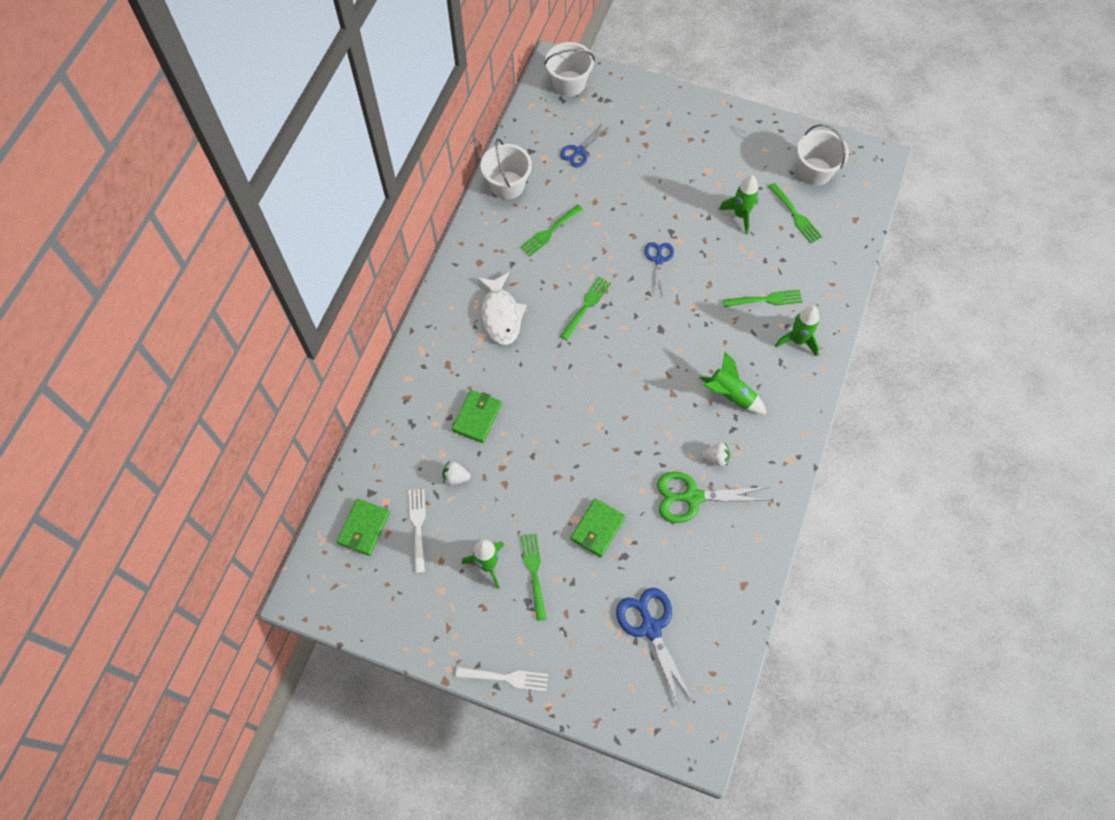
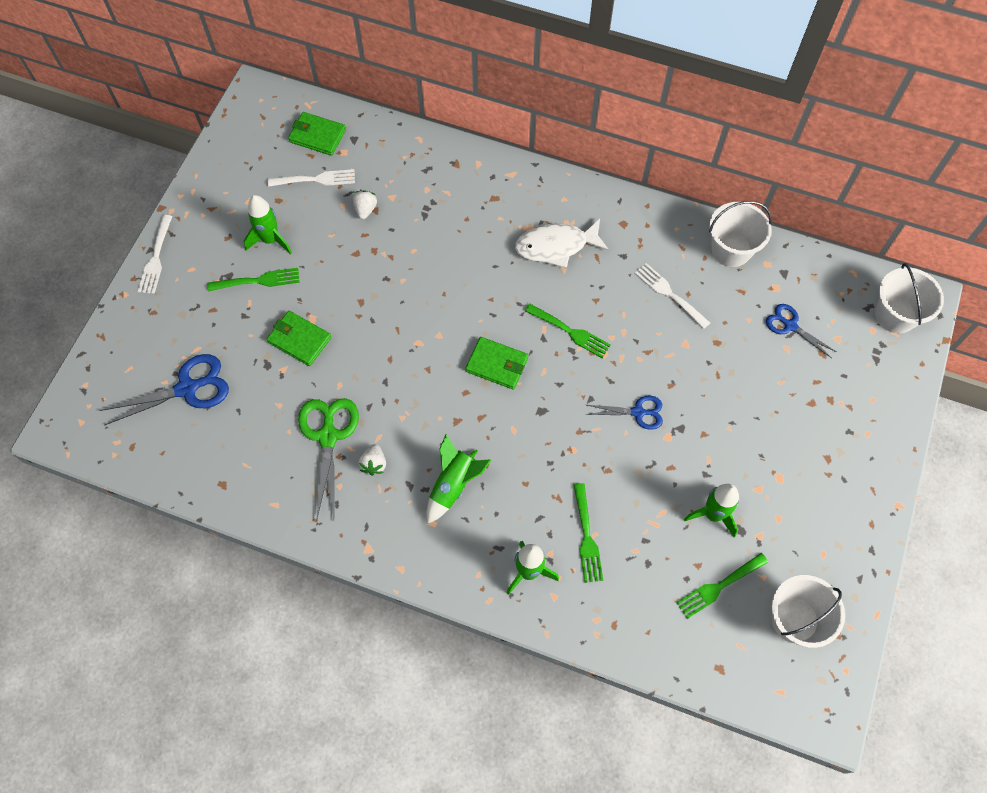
camera: 90 degrees right, 0 degrees up
green wallet [452,390,502,443] -> green wallet moved to [465,337,528,390]
green fork [520,205,583,256] -> white fork [635,263,710,329]

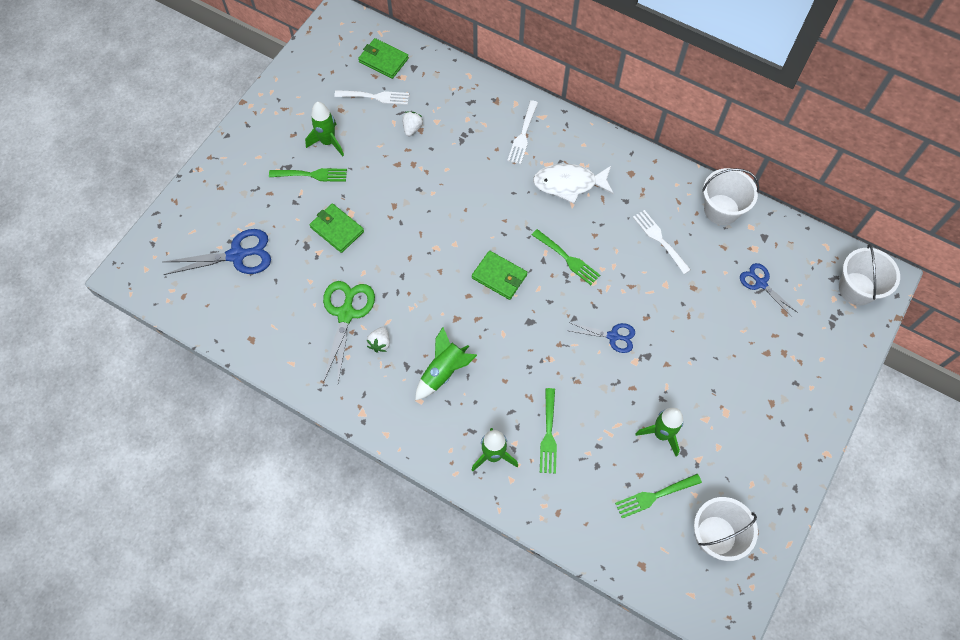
camera: 10 degrees right, 0 degrees up
white fork [138,215,172,294] -> white fork moved to [507,100,538,164]

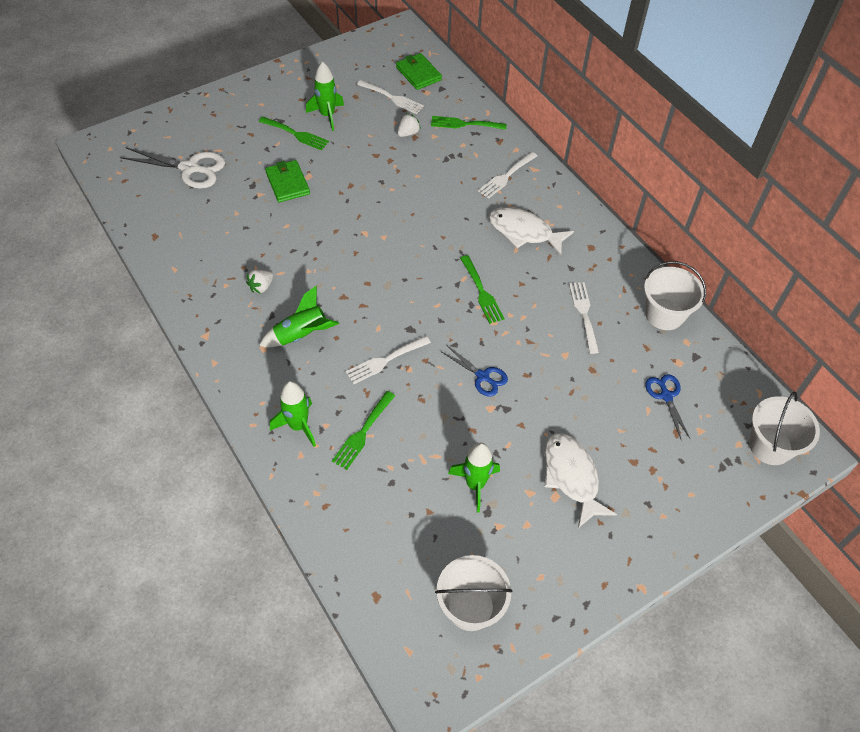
camera: 25 degrees right, 10 degrees down
blue scissors [164,229,271,275] -> white scissors [120,147,225,189]
green scissors [323,281,375,383] -> none
green wallet [472,251,527,300] -> none
green fork [615,474,702,518] -> green fork moved to [431,116,507,130]
none -> white fork [345,336,431,384]
none -> white fish [544,433,617,528]

